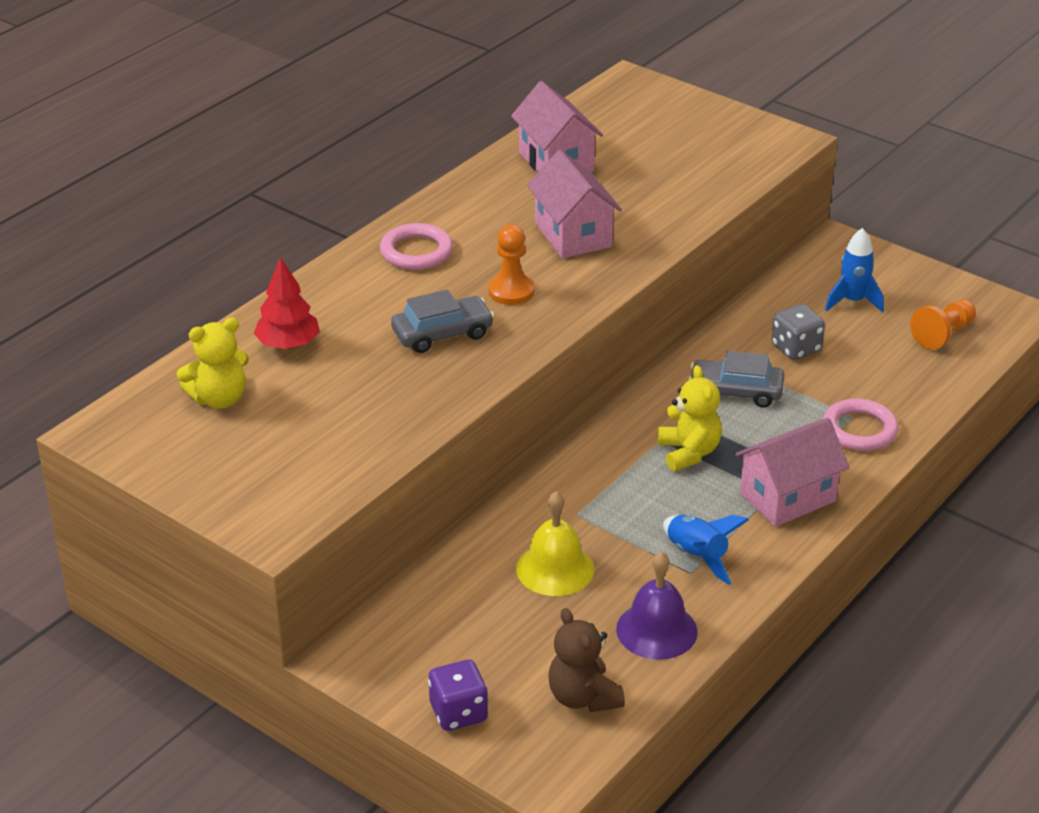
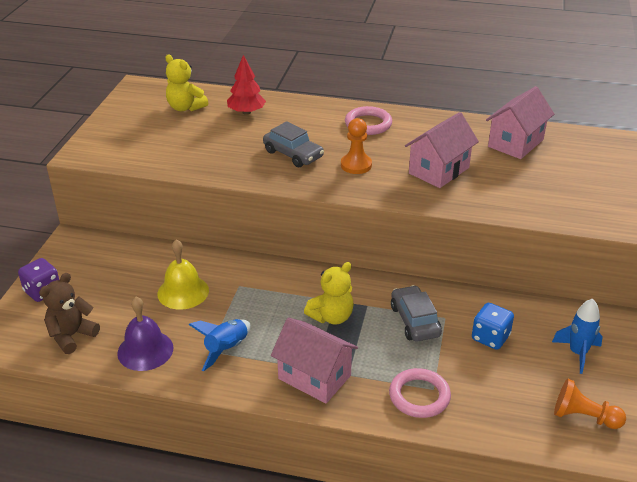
camera: 65 degrees right, 0 degrees up
grey dice [772,304,825,360] -> blue dice [472,303,514,350]

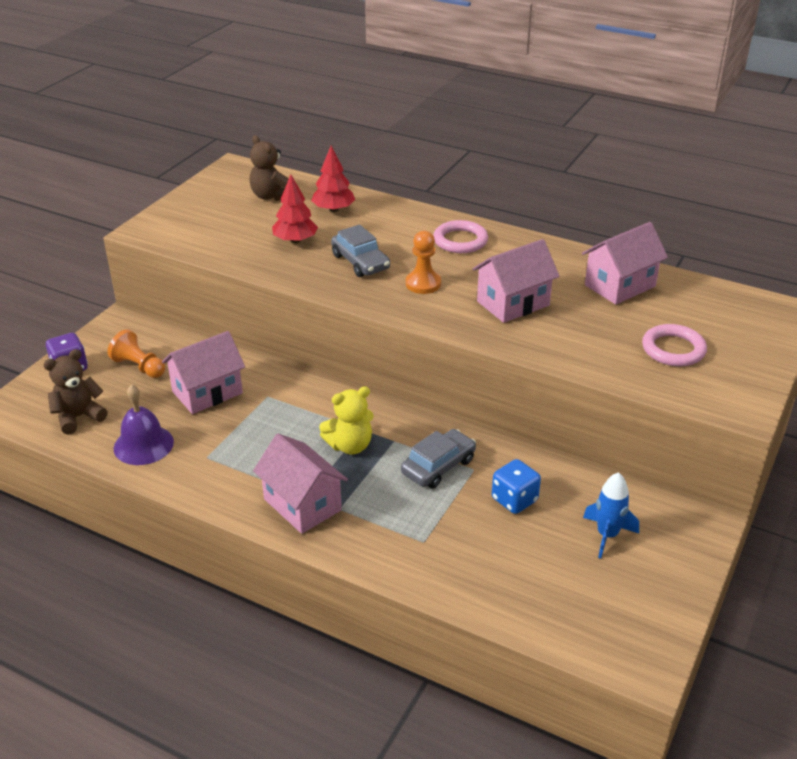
camera: 15 degrees right, 0 degrees up
yellow bell [157,239,209,310] -> pink house [162,331,245,414]
yellow teddy bear [165,55,208,111] -> brown teddy bear [249,135,289,201]
blue rocket [189,319,251,371] -> none
pink ring [389,368,451,418] -> pink ring moved to [642,324,707,366]
grey car [391,285,442,342] -> grey car turned 45 degrees clockwise [401,429,476,489]
orange pawn [554,379,626,429] -> orange pawn moved to [107,329,166,378]
none -> red tree [272,175,318,243]

